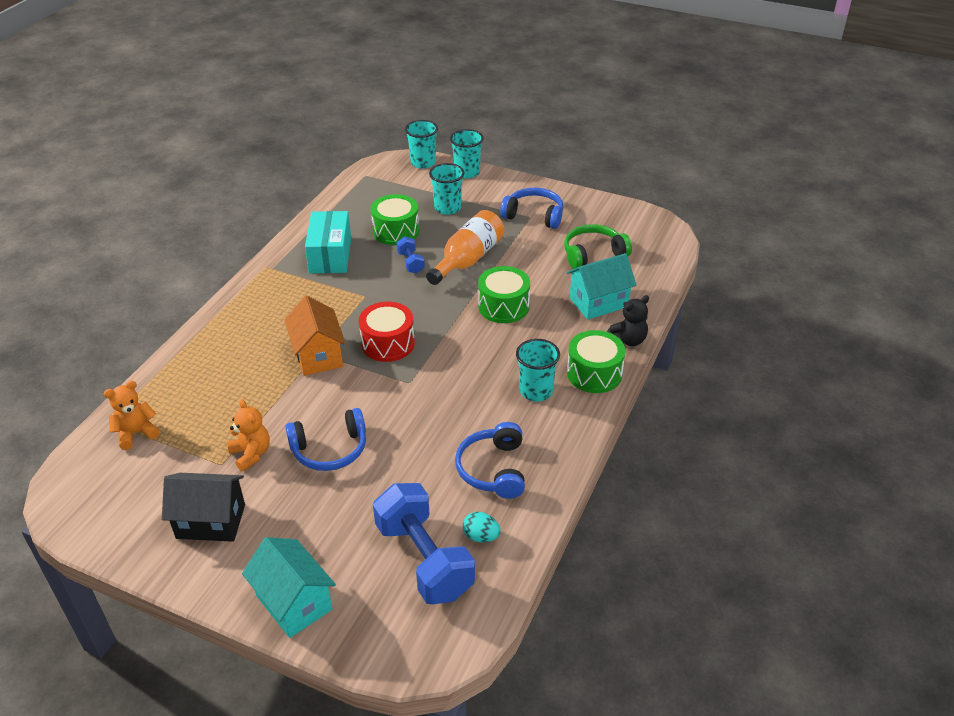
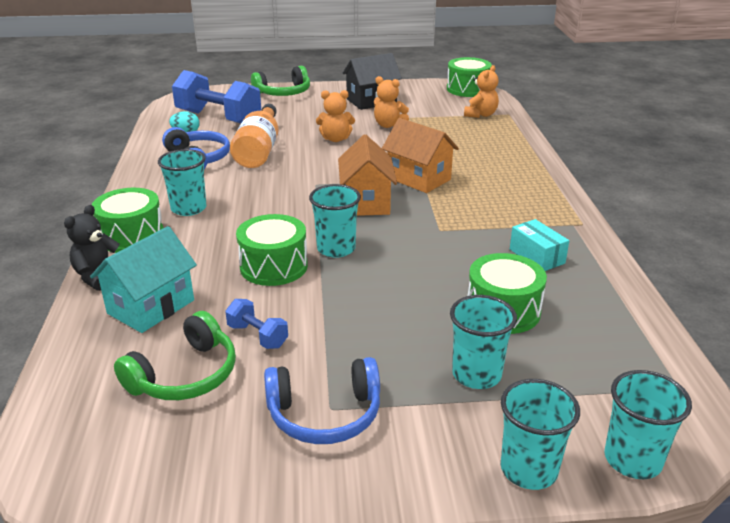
camera: 150 degrees right, 10 degrees down
turquoise house [242,537,336,638] -> green headphones [251,66,310,96]
blue headphones [285,408,366,471] -> orange teddy bear [316,90,355,142]
turquoise box [305,211,351,273] -> turquoise box [510,219,569,271], size x0.60
red drum [359,302,415,362] -> orange house [338,134,397,216]
blue dumbbell [396,236,425,274] -> blue dumbbell moved to [225,299,288,349]
orange bottle [426,210,504,285] -> orange bottle moved to [230,104,278,168]
none -> turquoise cup [309,184,361,258]
none -> green drum [447,57,492,97]

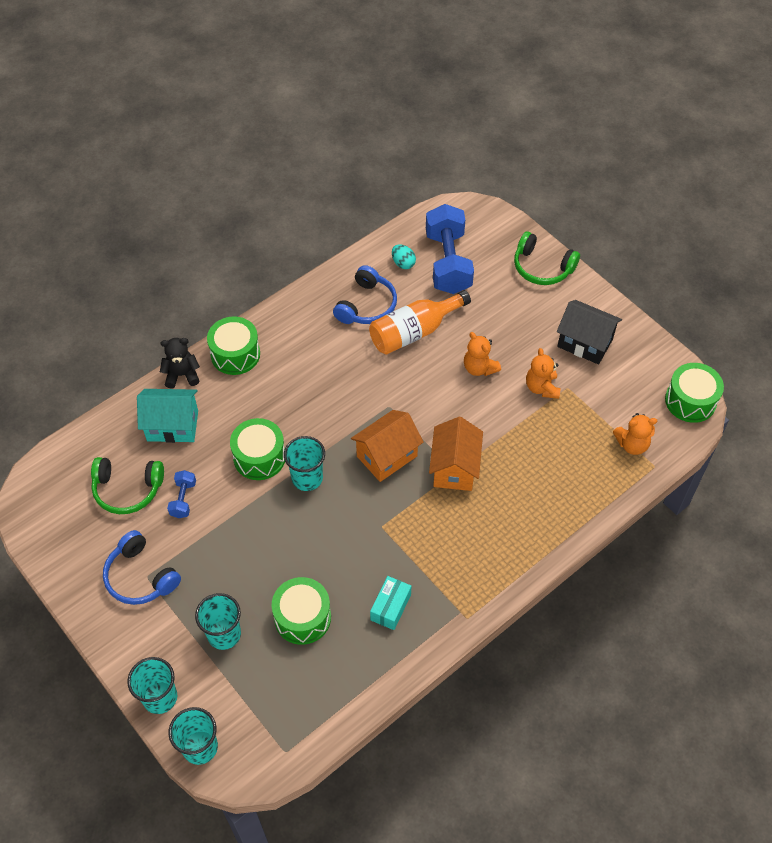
camera: 55 degrees right, 25 degrees up
turquoise cup [158,149,207,216] -> none

